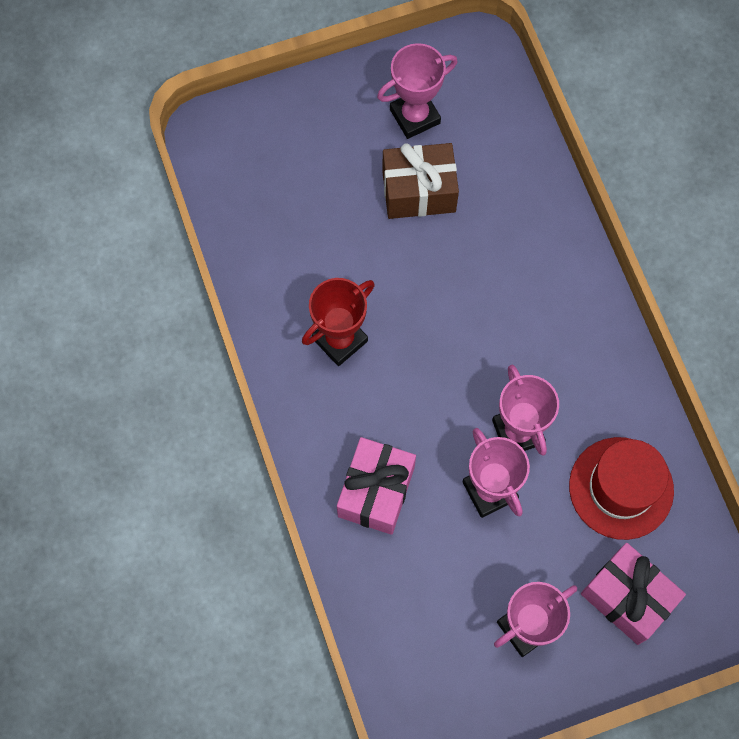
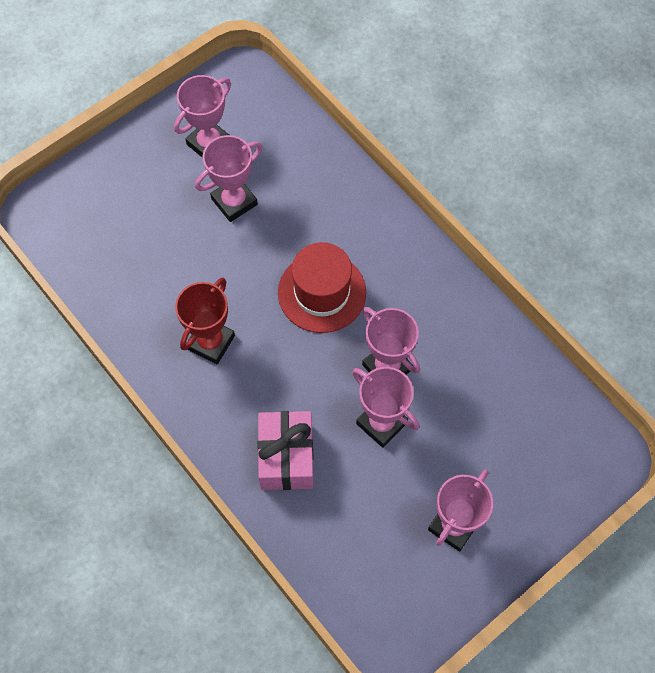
camera: 20 degrees left, 5 degrees down
brown gift [382,143,459,219] -> pink trophy [195,135,262,222]
red hat [569,437,674,540] -> red hat moved to [278,242,366,333]
pink gift [581,543,686,645] -> none

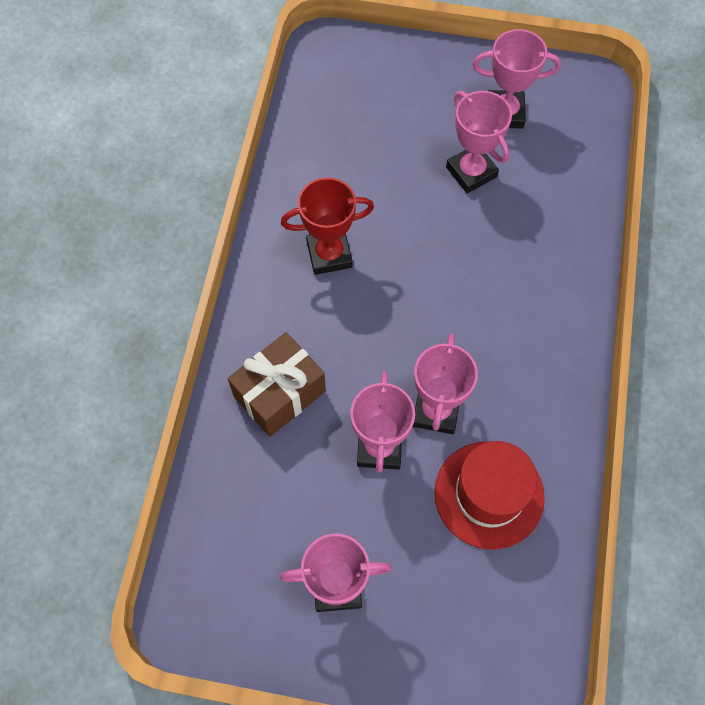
camera: 50 degrees right, 0 degrees up
pink trophy [195,135,262,222] -> pink trophy turned 45 degrees clockwise [446,91,512,193]
pink gift [258,411,313,490] -> brown gift [228,332,326,437]
red hat [278,242,366,333] -> red hat moved to [435,441,545,550]

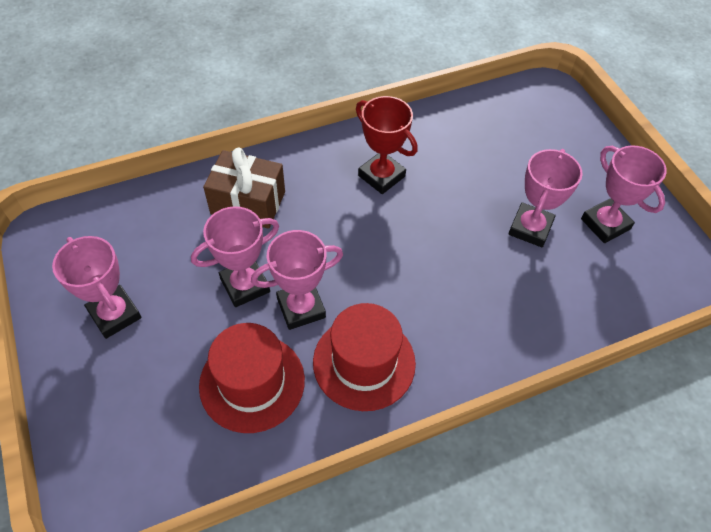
camera: 55 degrees right, 10 degrees down
none -> red hat [313,303,416,411]

